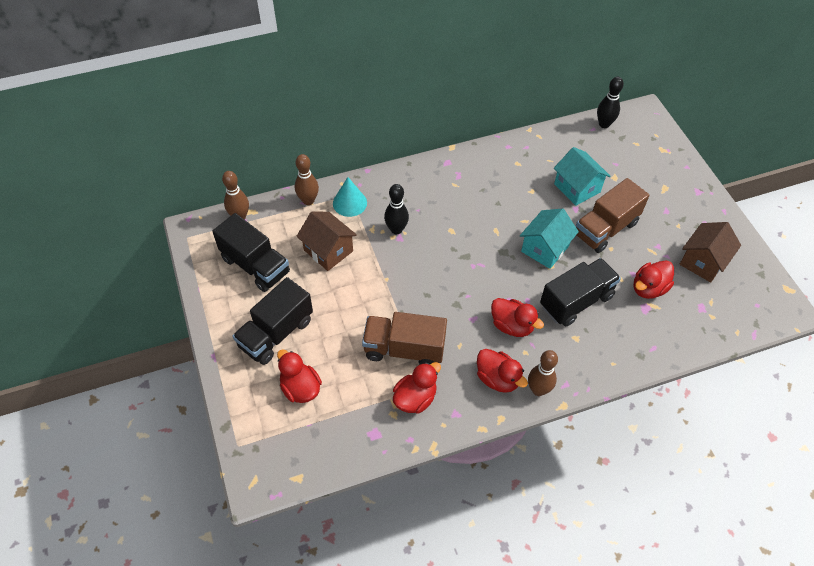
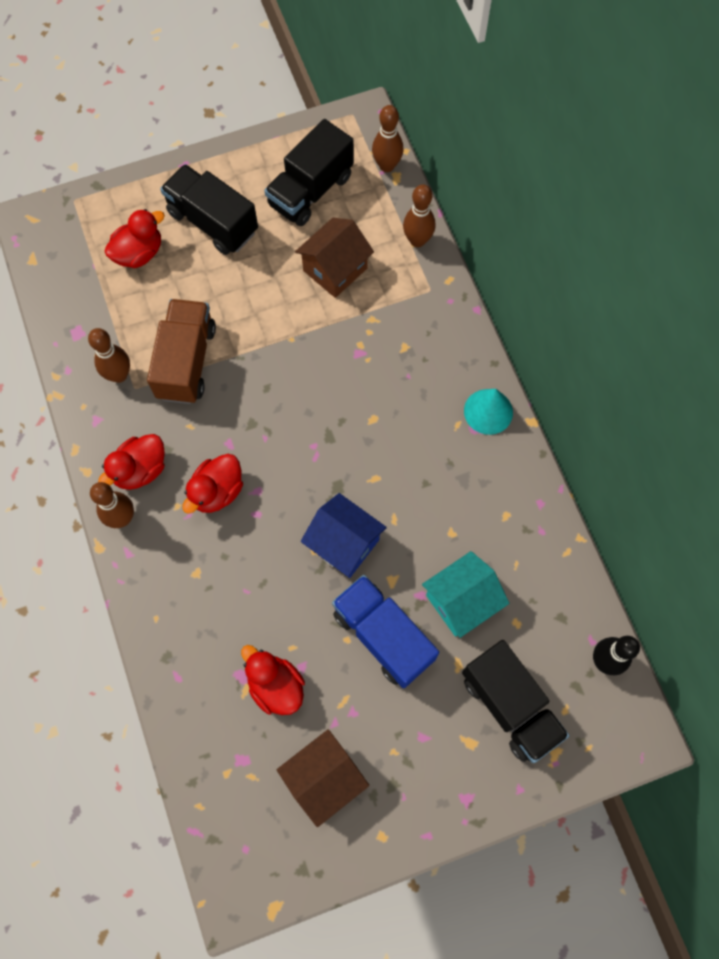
camera: 90 degrees right, 15 degrees up
turquoise cone [333,177,367,217] -> turquoise cone moved to [464,389,513,435]
black bowling pin [384,184,409,234] -> none
red duck [393,362,441,413] -> brown bowling pin [88,328,130,383]
turquoise house [520,209,579,269] -> blue house [301,493,387,578]
black truck [540,258,621,326] -> black truck moved to [462,640,569,763]
brown truck [576,178,649,253] -> blue truck [332,575,439,688]
brown house [680,222,741,282] -> brown house turned 75 degrees counterclockwise [277,729,369,827]

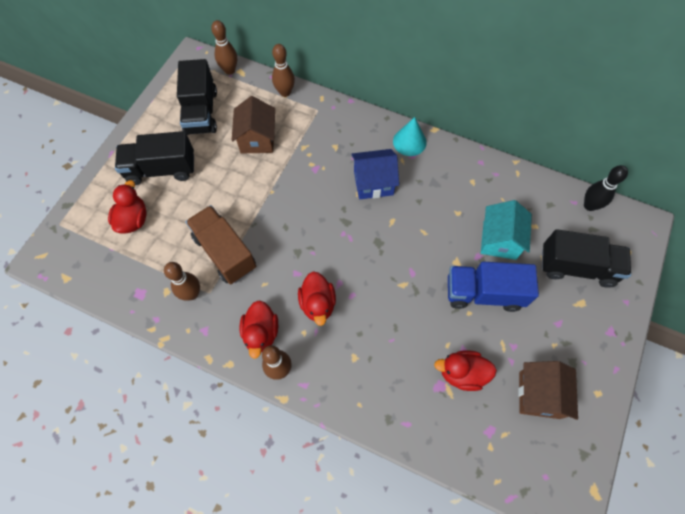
camera: 45 degrees left, 5 degrees down
blue house [301,493,387,578] -> blue house moved to [351,149,399,200]

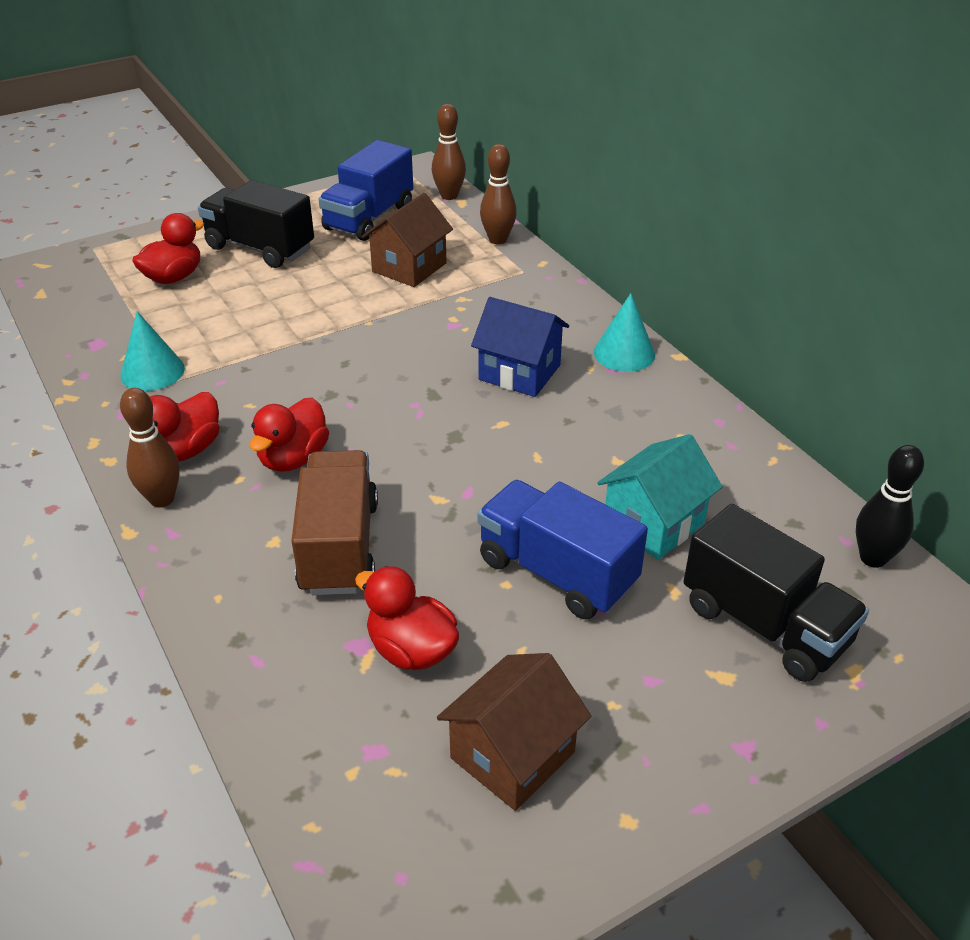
camera: 35 degrees right, 25 degrees down
brown bowling pin [164,262,200,301] -> turquoise cone [121,311,185,391]
black truck [177,59,217,135] -> blue truck [318,140,413,241]
brown truck [186,205,256,284] -> brown truck moved to [291,450,378,595]

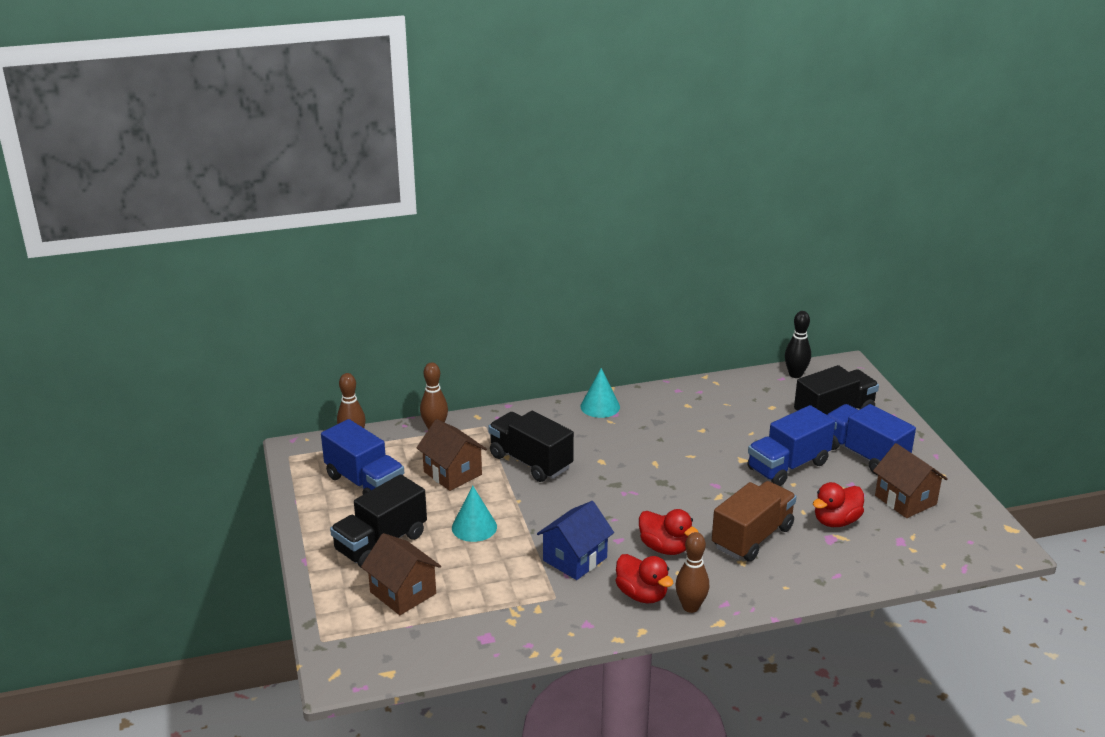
camera: 75 degrees left, 10 degrees down
turquoise cone [121,311,185,391] -> turquoise cone moved to [452,486,497,542]
red duck [132,213,204,284] -> brown house [361,533,441,615]
brown truck [291,450,378,595] -> brown truck turned 120 degrees clockwise [712,481,796,562]
blue house [471,297,569,397] -> blue house moved to [537,501,614,580]
turquoise house [597,434,723,560] -> none
none -> black truck [488,411,574,482]
none -> blue truck [827,404,916,475]

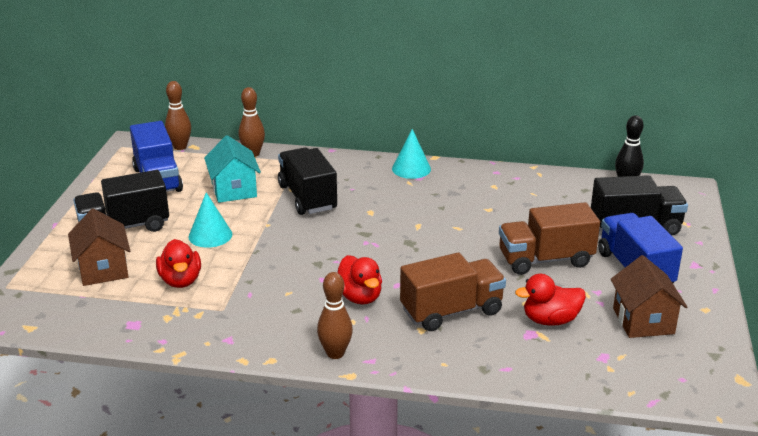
camera: 25 degrees right, 0 degrees up
brown house [416,419,487,491] -> turquoise house [204,135,261,203]
blue house [537,501,614,580] -> none
red duck [616,554,674,604] -> red duck moved to [156,239,201,288]
blue truck [747,405,835,486] -> brown truck [499,202,600,275]

